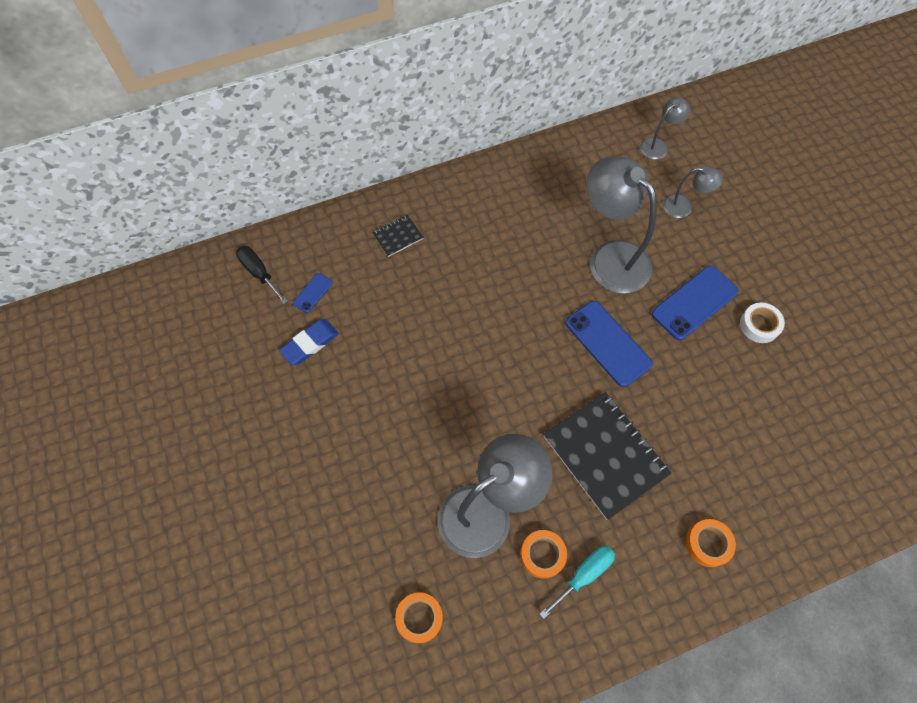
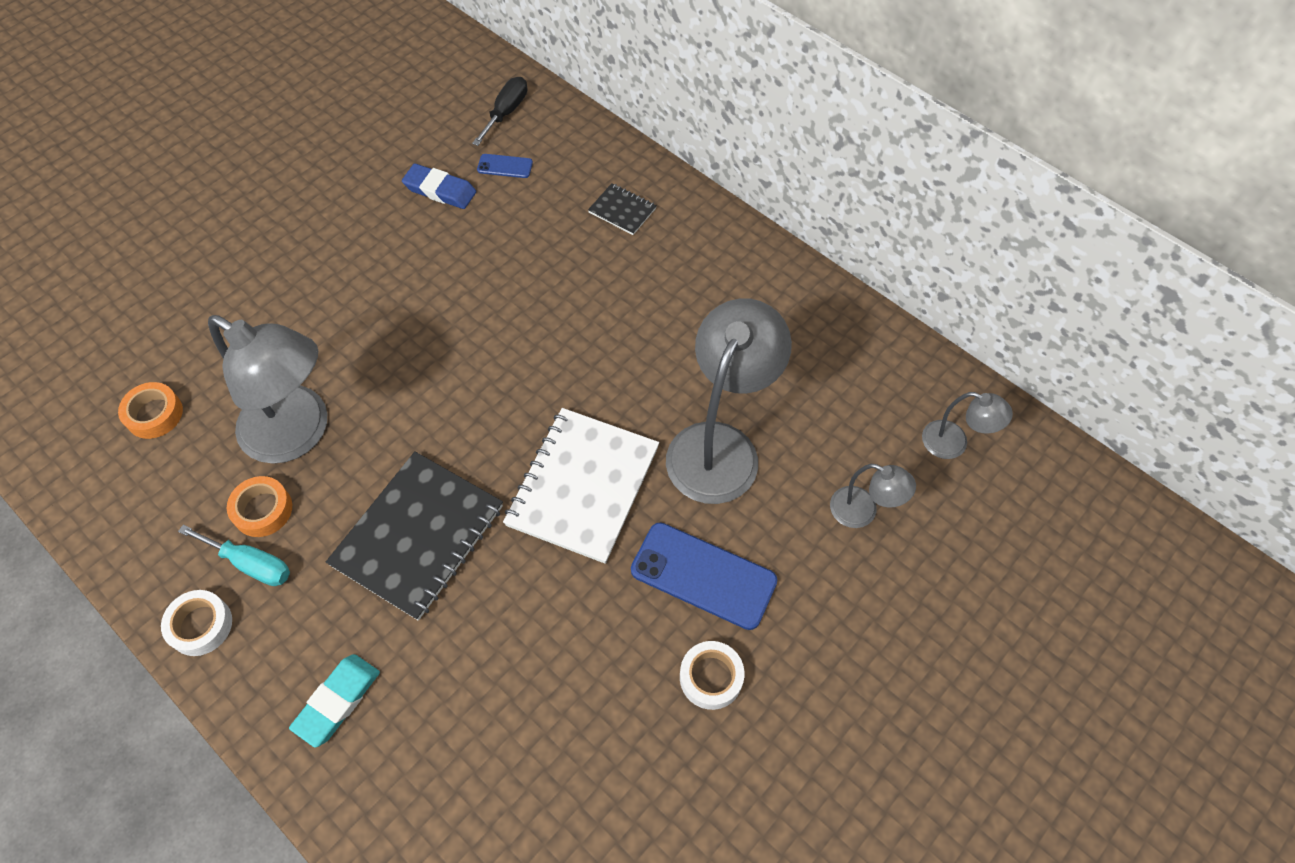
camera: 65 degrees right, 5 degrees down
blue phone [565,301,653,387] -> white notebook [503,408,659,564]
grey lamp [663,166,723,218] -> grey lamp turned 45 degrees counterclockwise [830,464,916,528]
orange tape [686,519,736,567] -> turquoise eraser [289,654,380,748]
none -> white tape [161,590,232,656]

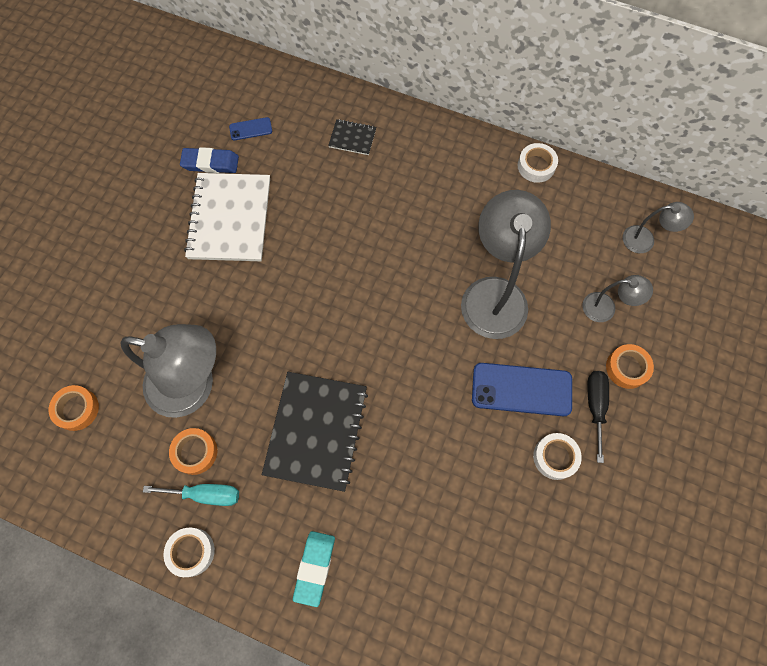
camera: 20 degrees left, 10 degrees up
black screwdriver [472,77,527,146] -> black screwdriver moved to [587,371,609,463]
white notebook [503,408,659,564] -> white notebook moved to [184,173,270,261]
none -> white tape [518,143,558,183]
none -> orange tape [606,344,654,389]

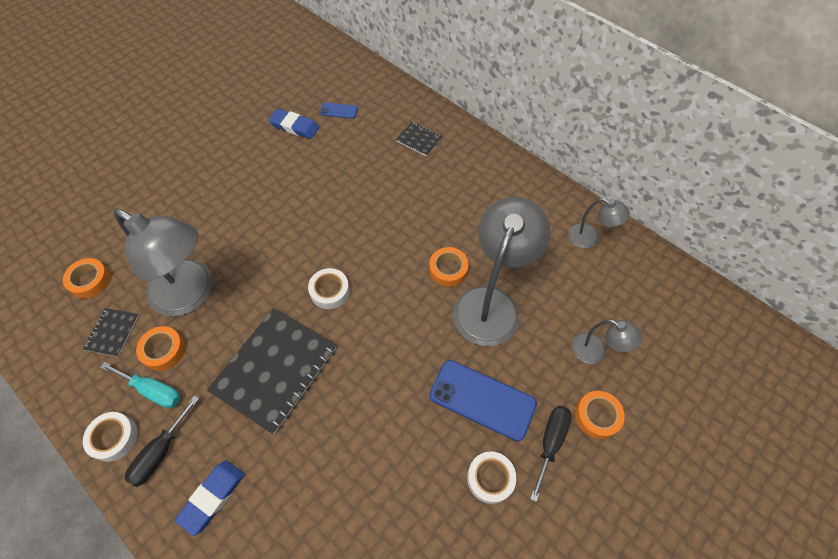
camera: 20 degrees right, 10 degrees down
white notebook [184,173,270,261] -> none
turquoise eraser [293,531,335,607] -> blue eraser [175,460,245,536]
white tape [518,143,558,183] -> white tape moved to [308,268,350,309]
grey lamp [623,202,694,253] -> grey lamp moved to [568,198,630,248]
none -> black notebook [83,308,139,357]
none -> black screwdriver [125,396,199,487]
none -> orange tape [429,247,469,287]

